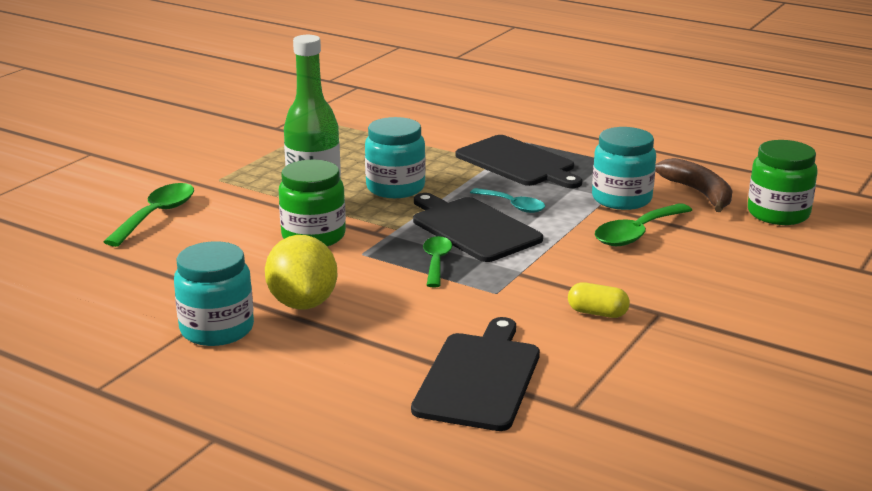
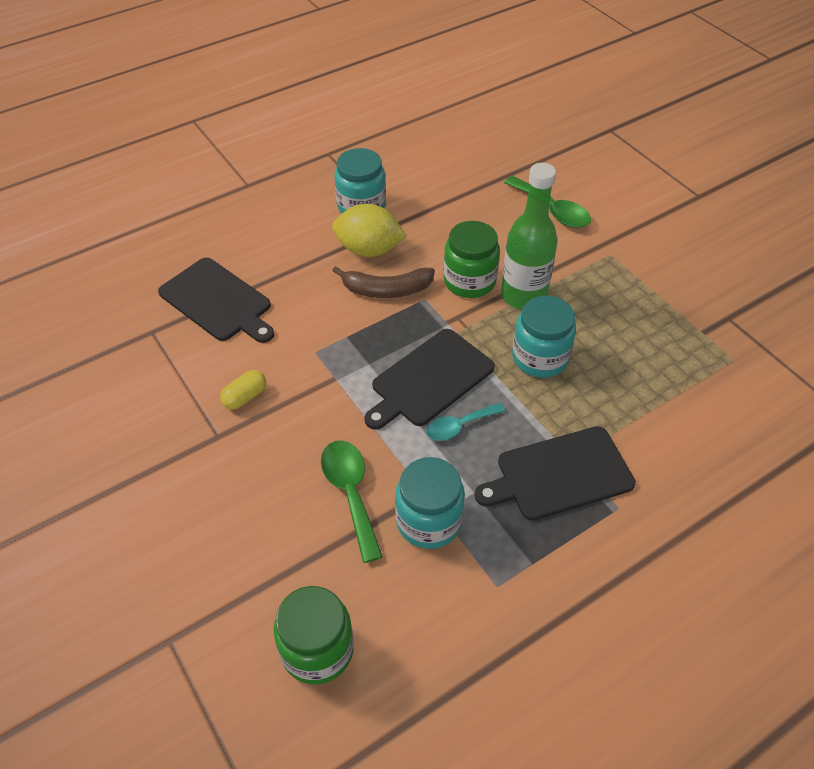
camera: 115 degrees right, 25 degrees up
black cutting board [413,193,543,262] -> black cutting board turned 150 degrees clockwise [364,329,495,430]
green spoon [423,236,452,287] -> none
brown banana [655,158,732,212] -> brown banana moved to [332,266,435,298]

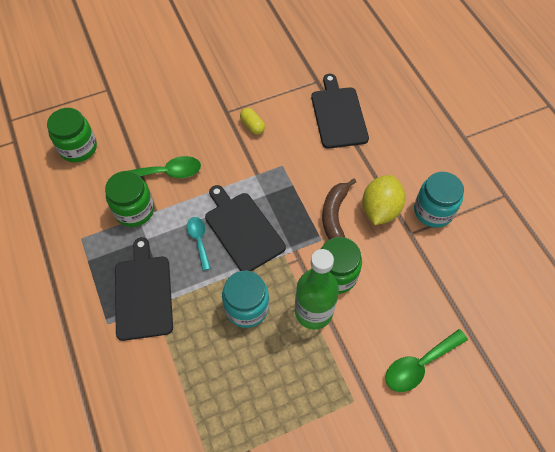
camera: 100 degrees right, 10 degrees up
black cutting board [158,258,274,343] -> black cutting board turned 120 degrees clockwise [311,74,369,149]
turquoise jar [395,457,465,549] -> green jar [105,171,154,227]

